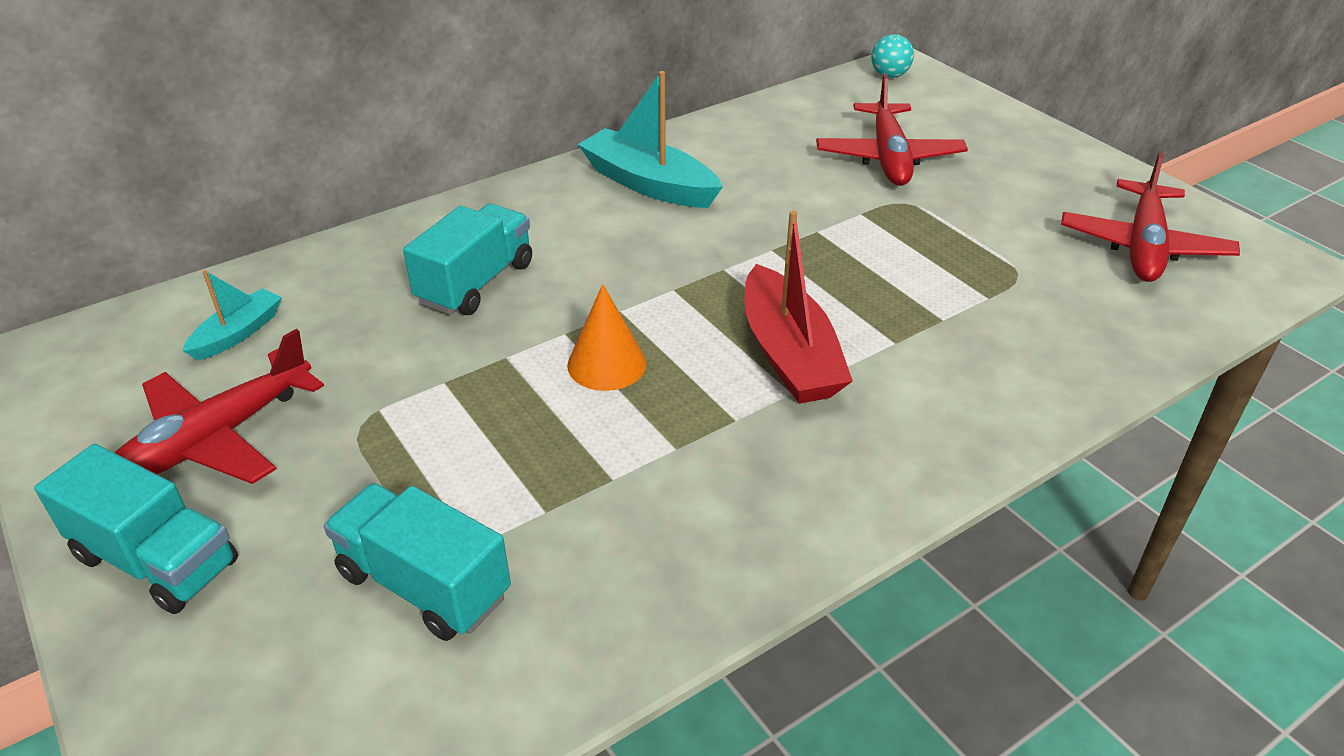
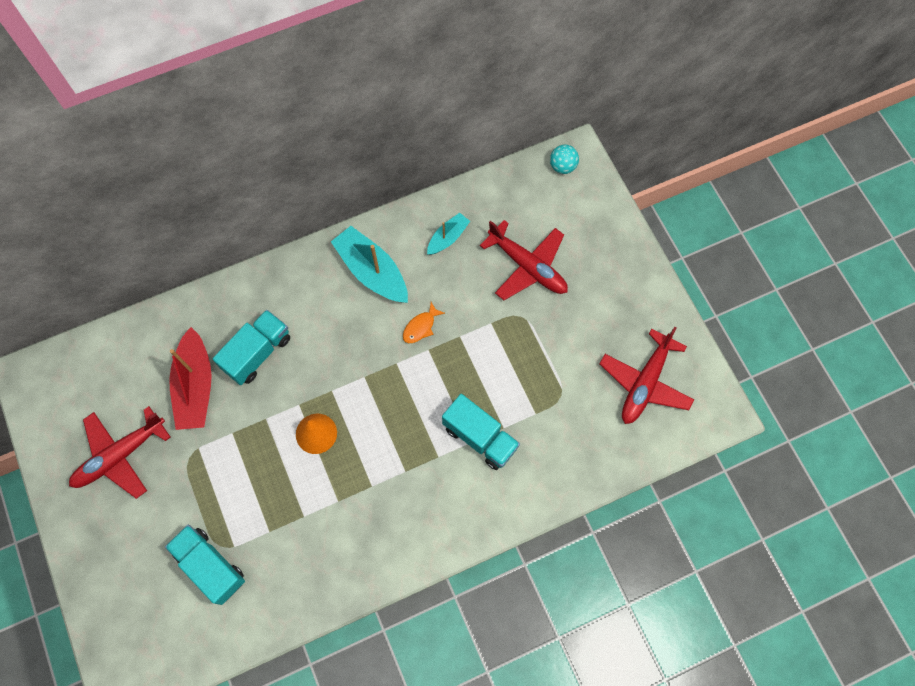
camera: 10 degrees right, 30 degrees up
turquoise truck [34,444,238,614] -> turquoise truck moved to [442,394,520,470]
turquoise boat [183,270,282,360] -> turquoise boat moved to [427,213,470,255]
red boat [745,211,853,404] -> red boat moved to [169,327,212,430]
red plane [816,74,968,186] -> red plane turned 60 degrees counterclockwise [480,220,568,300]
none -> orange fish [403,302,445,343]

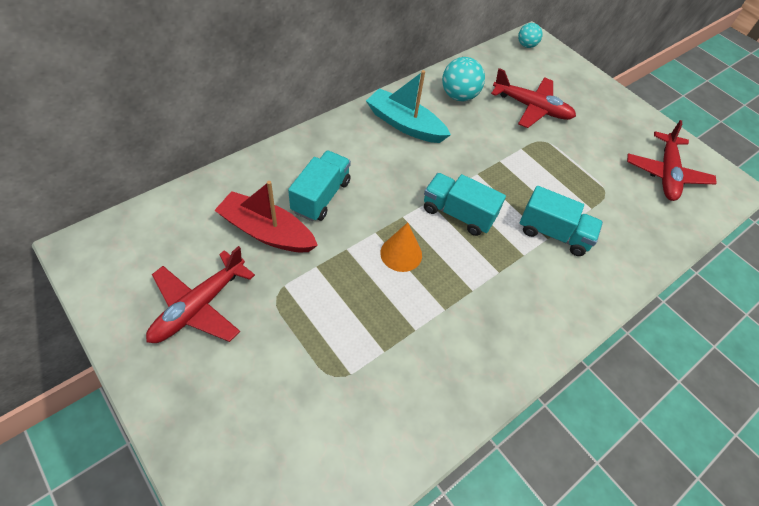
camera: 20 degrees left, 15 degrees down
turquoise truck [165,525,245,605] -> turquoise truck moved to [424,173,506,236]
red boat [169,327,212,430] -> red boat turned 135 degrees clockwise [214,181,318,252]
orange fish [403,302,445,343] -> none
turquoise boat [427,213,470,255] -> turquoise ball [442,57,485,101]

